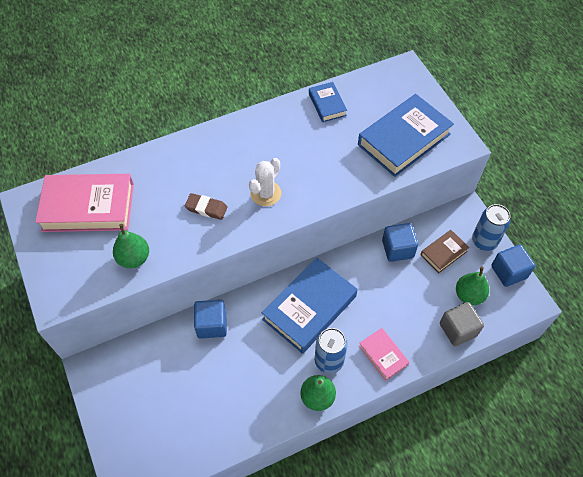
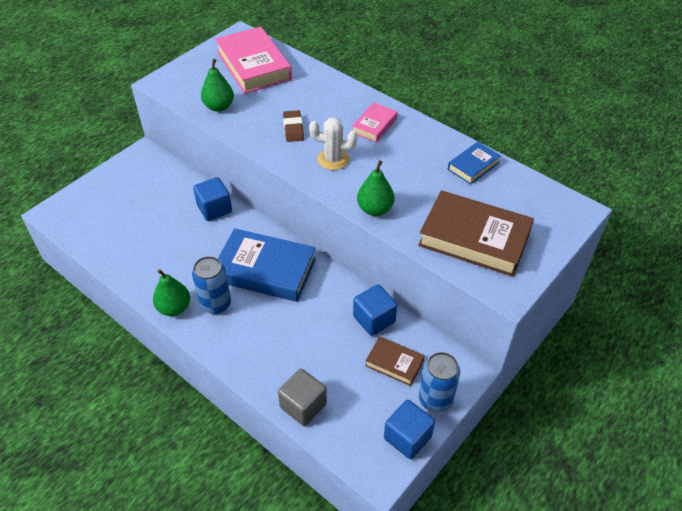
camera: 65 degrees right, 10 degrees down
blue book [358,94,454,177] -> brown book [418,190,534,277]
pink book [359,328,409,381] -> pink book moved to [352,102,398,142]
green pear [456,267,489,305] -> green pear moved to [357,161,395,216]

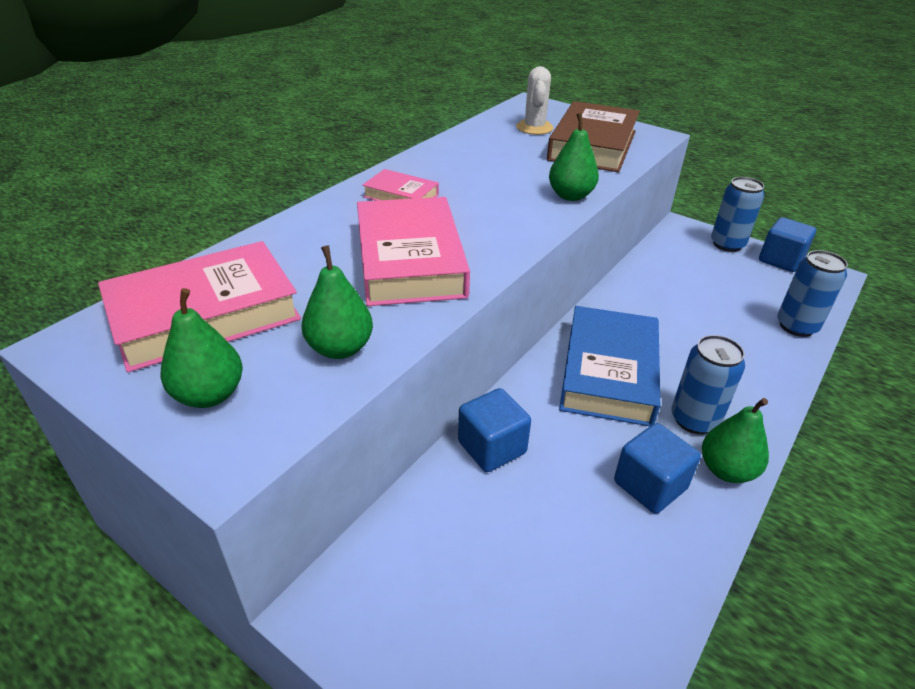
camera: 95 degrees left, 10 degrees down
grey cube [278,369,327,426] -> blue can [777,250,848,337]
brown eraser [283,110,304,142] -> pink book [357,197,470,306]
white cactus [309,117,358,170] -> white cactus moved to [516,66,553,135]
blue cube [353,284,397,336] -> blue cube moved to [614,423,701,514]
brown book [365,336,425,386] -> none
blue book [448,142,501,185] -> none
none -> green pear [161,288,243,408]

